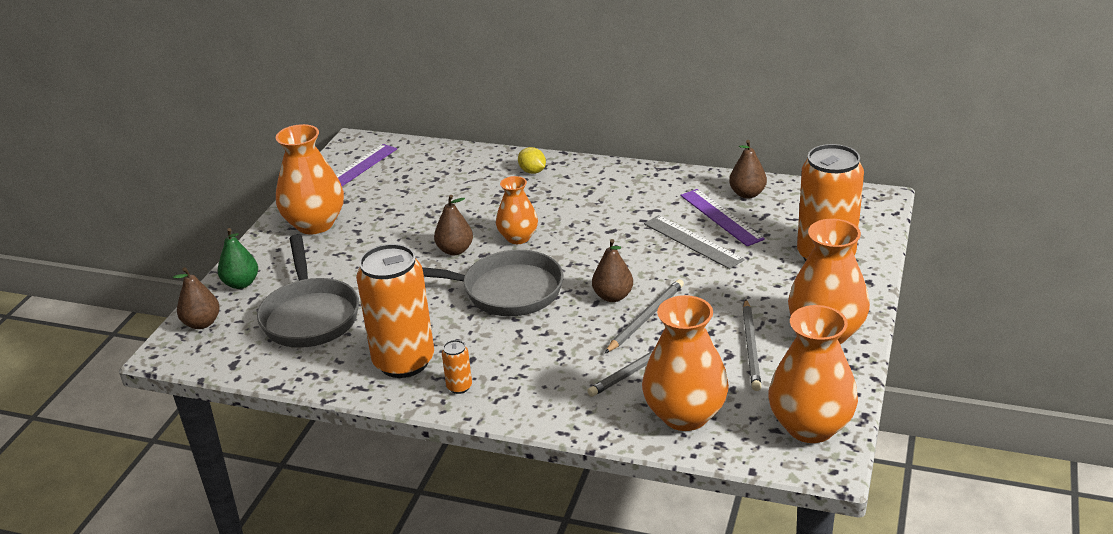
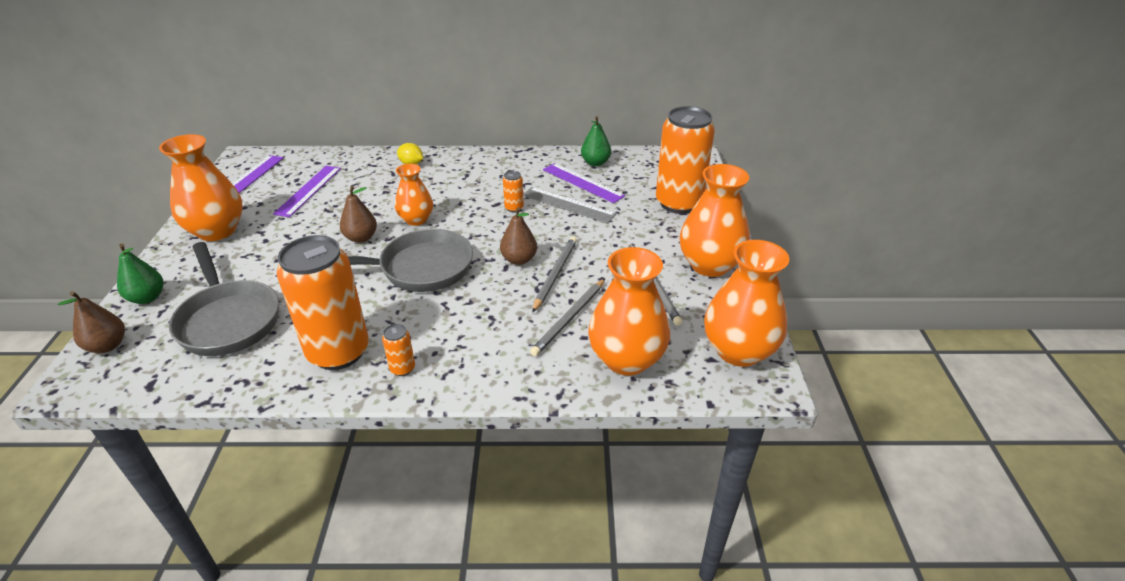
camera: 20 degrees left, 5 degrees up
brown pear [729,140,767,199] -> green pear [581,116,611,166]
none -> purple ruler [273,166,341,217]
none -> orange can [503,171,524,212]

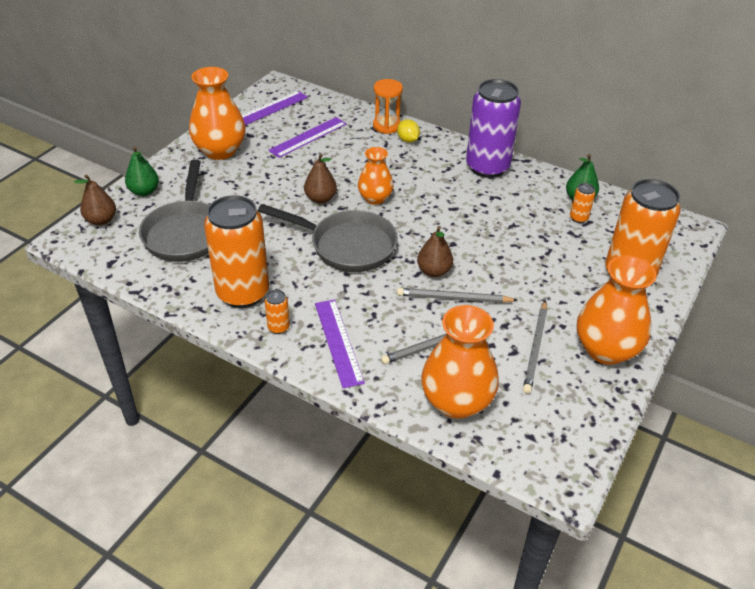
camera: 30 degrees right, 5 degrees up
orange can [503,171,524,212] -> orange can moved to [570,183,595,223]
grey ruler [523,187,617,223] -> none
grey pencil [532,237,577,313] -> grey pencil turned 135 degrees counterclockwise [397,288,518,303]
purple ruler [543,163,625,203] -> purple ruler moved to [315,299,365,388]
orange vase [704,240,789,367] -> none
none -> orange hourglass [373,79,403,134]
none -> purple can [466,79,521,178]

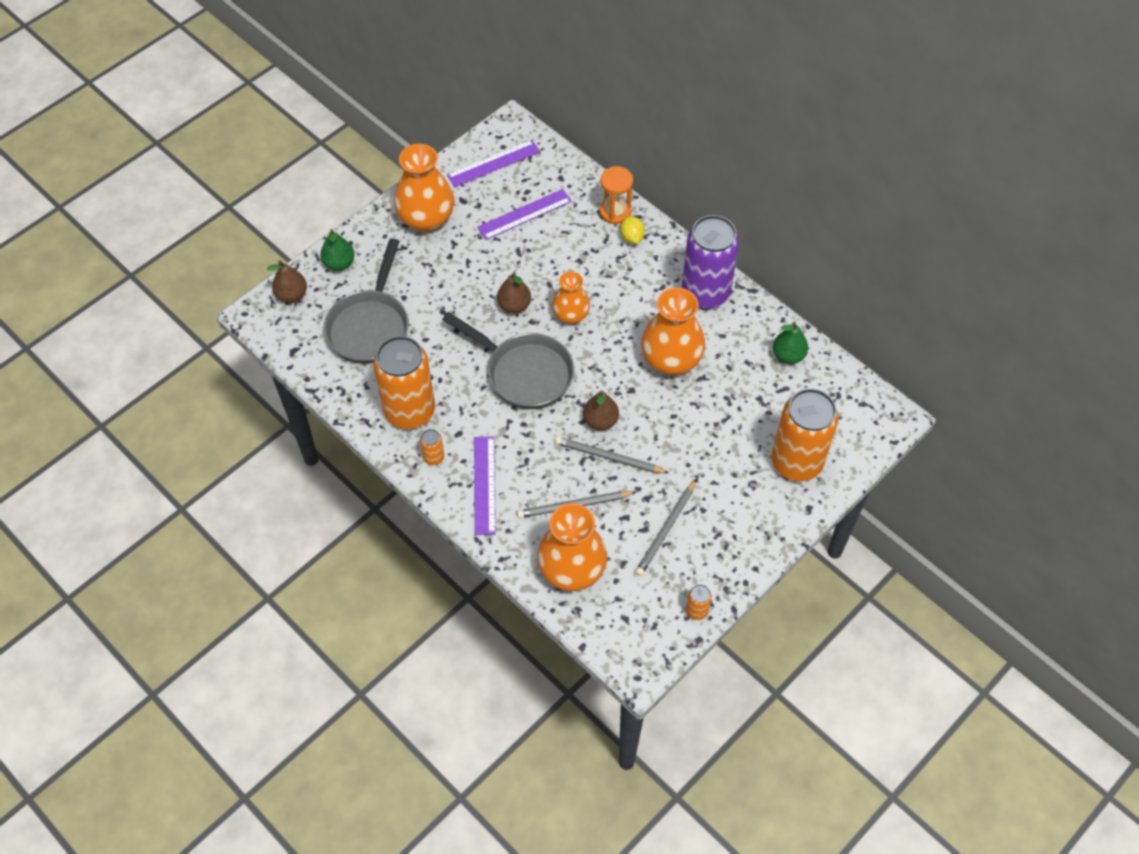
camera: 15 degrees right, 15 degrees up
orange can [570,183,595,223] -> orange can moved to [686,584,712,620]
orange vase [577,255,657,365] -> orange vase moved to [641,287,705,375]

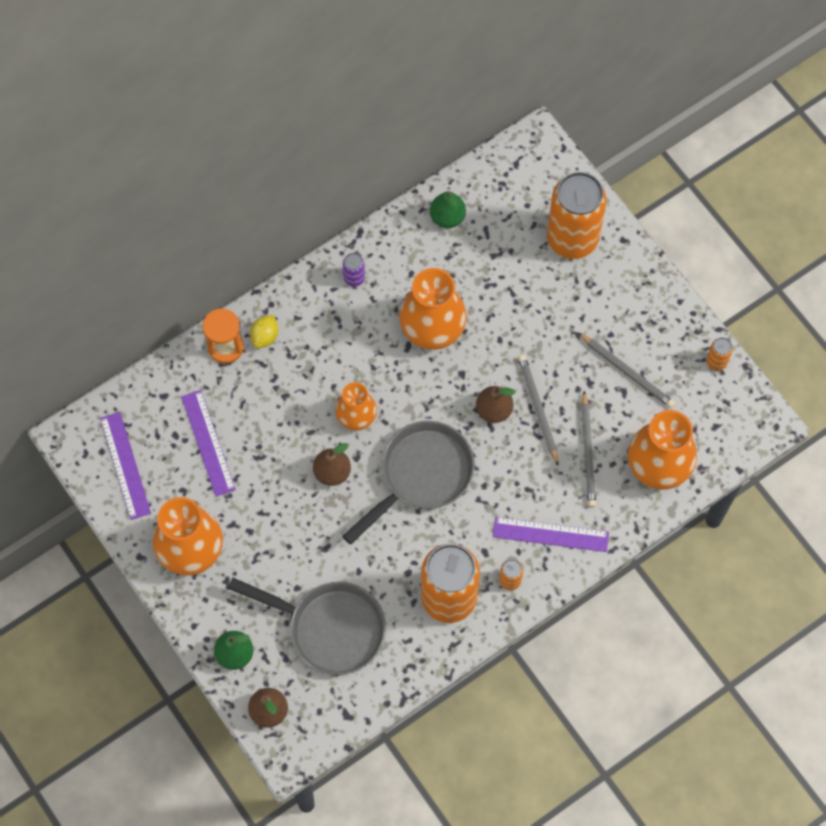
camera: 80 degrees left, 10 degrees up
grey pencil [555,437,669,473] -> grey pencil turned 135 degrees clockwise [518,355,559,466]
yellow lemon [620,216,645,244] -> yellow lemon turned 60 degrees counterclockwise [250,315,278,348]
purple can [682,215,739,309] -> purple can [343,253,365,287], size x0.40

